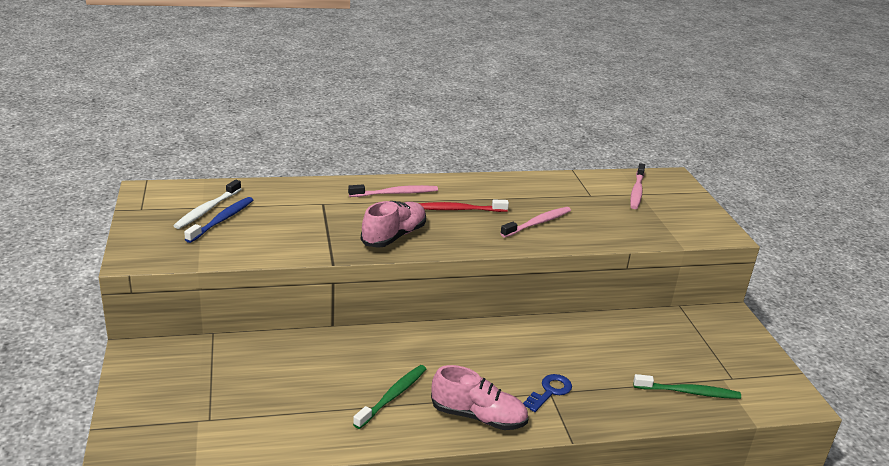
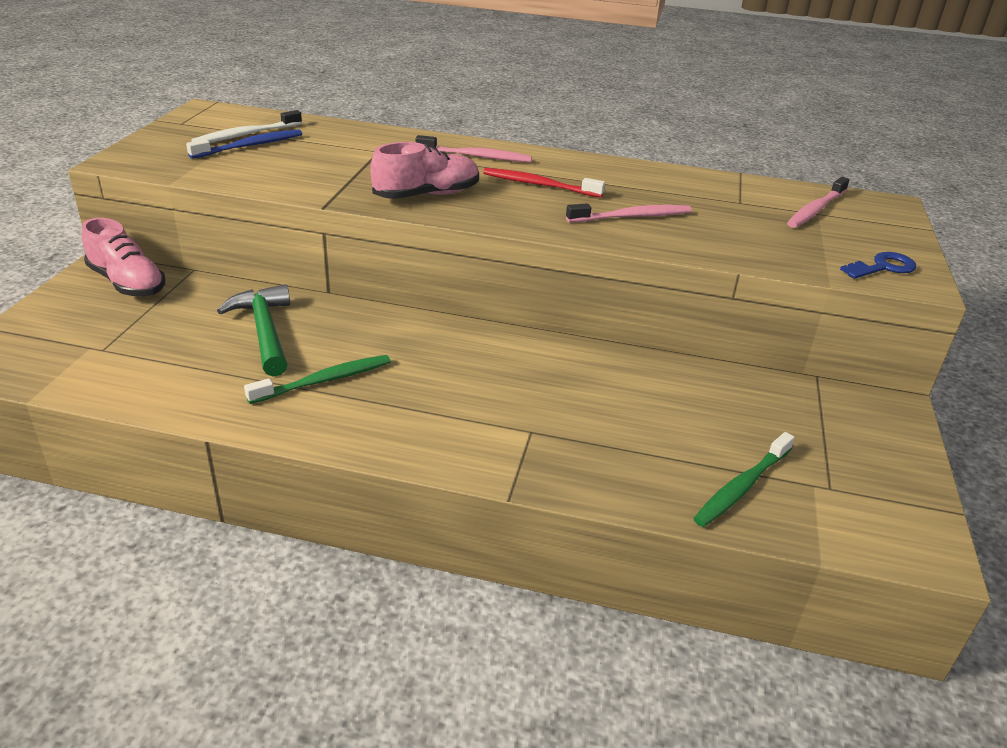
camera: 25 degrees right, 5 degrees up
pink shoe [431,365,528,430] -> pink shoe moved to [82,218,165,297]
blue key [523,374,572,412] -> blue key moved to [840,252,916,279]
green toothbrush [633,374,741,399] -> green toothbrush turned 105 degrees clockwise [693,432,795,527]
none -> green hammer [217,284,290,377]

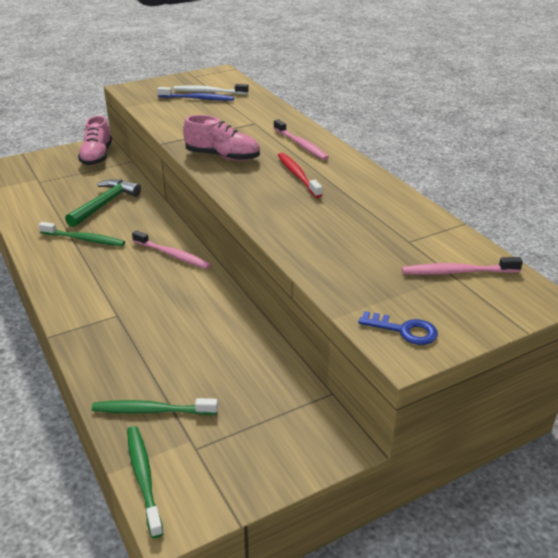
camera: 50 degrees right, 0 degrees up
pink toothbrush [566,203,692,222] -> pink toothbrush moved to [132,230,211,269]
none -> green toothbrush [127,426,163,538]

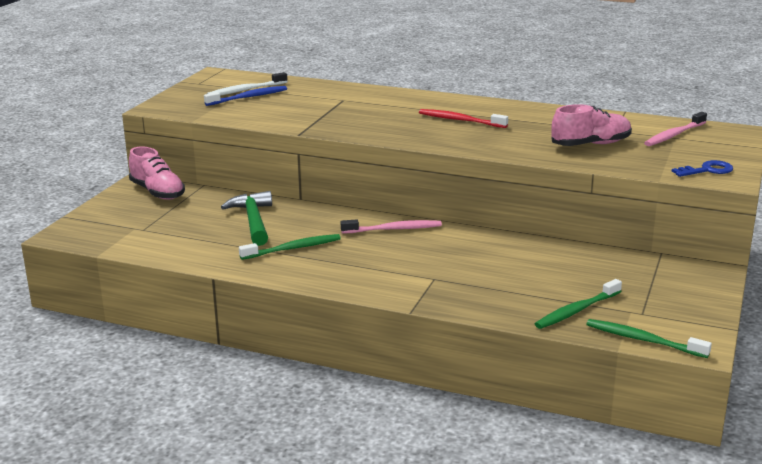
camera: 40 degrees left, 10 degrees down
pink shoe [183,115,260,161] -> pink shoe moved to [551,104,632,146]
pink toothbrush [274,119,329,160] -> none

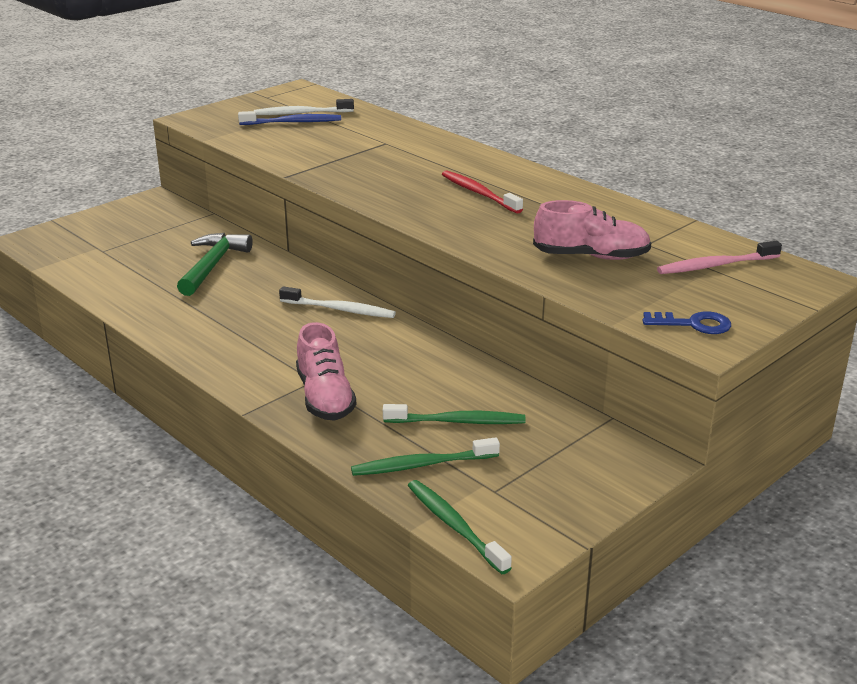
camera: 25 degrees right, 5 degrees up
pink shoe [129,146,185,200] -> pink shoe moved to [296,322,356,421]
green toothbrush [239,234,341,260] -> green toothbrush moved to [383,404,526,424]
pink toothbrush [341,219,442,233] -> white toothbrush [279,286,396,318]

